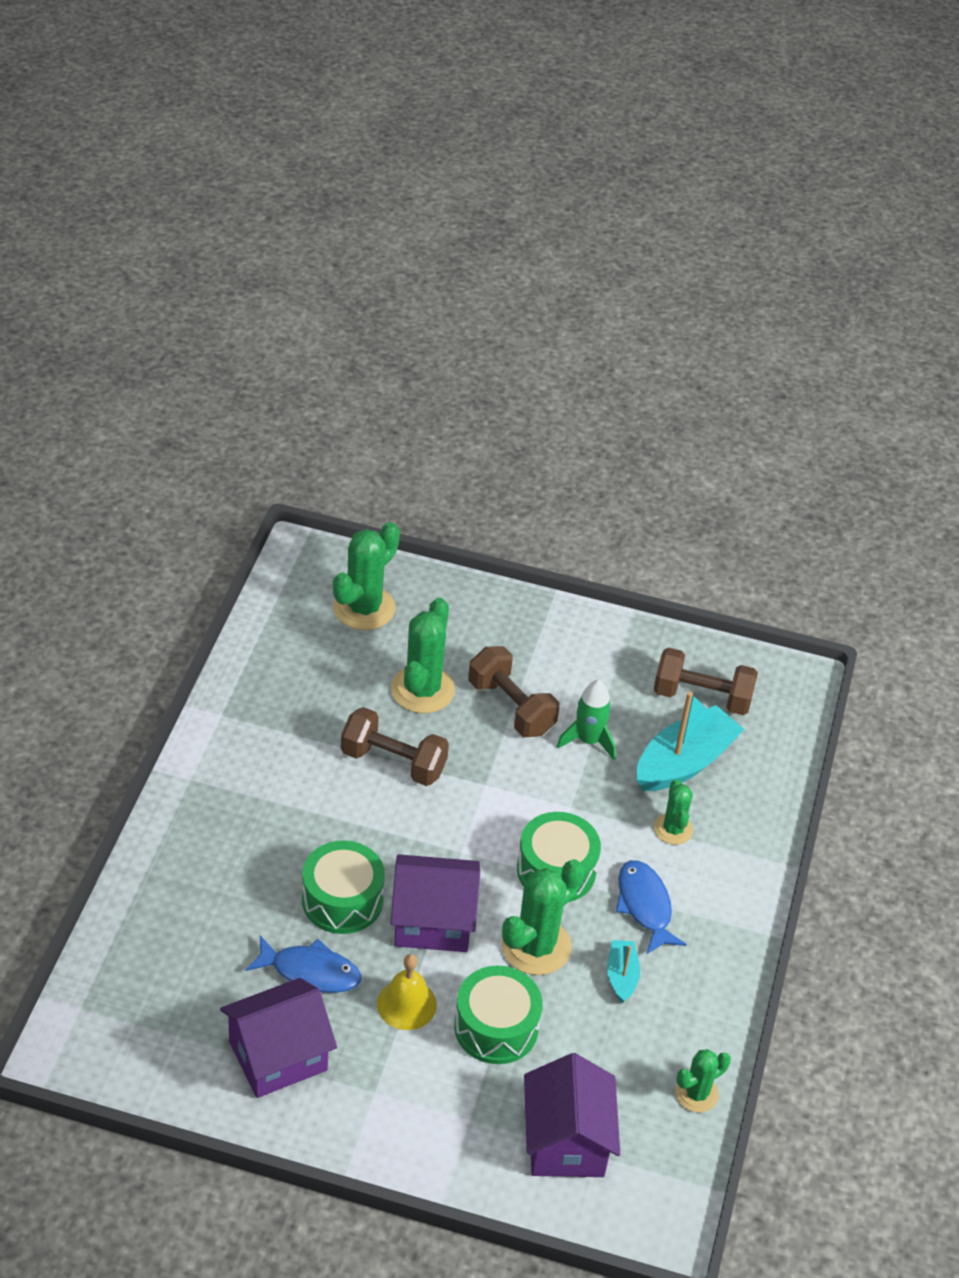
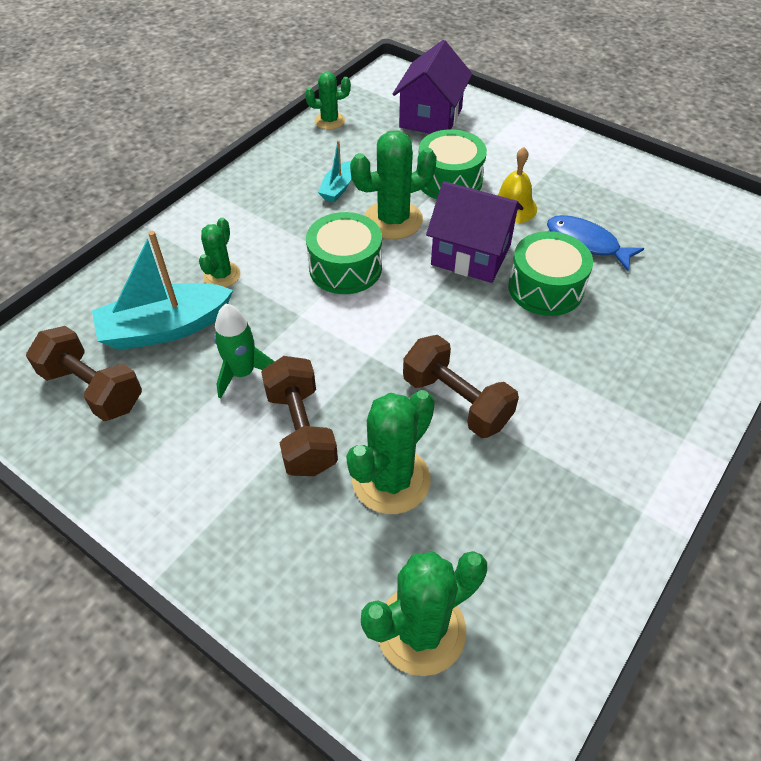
camera: 155 degrees left, 5 degrees up
purple house [220,978,337,1098] -> none
blue fish [616,860,687,954] -> none

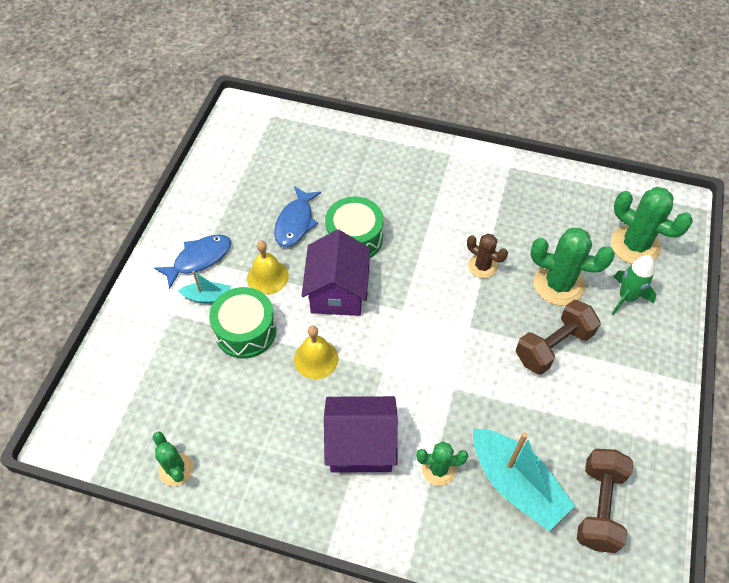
camera: 110 degrees left, 5 degrees up
green rocket [214,304,275,399] -> green rocket moved to [612,255,656,315]
green drum [306,212,382,294] -> none
turquoise boat [318,140,352,202] -> turquoise boat moved to [178,271,231,304]
green cactus [350,131,437,239] -> yellow bell [294,326,338,379]
purple house [393,40,473,134] -> purple house moved to [324,396,398,473]
brown dumbbell [403,335,519,438] -> brown cactus [467,234,508,278]
none -> blue fish [154,234,231,289]

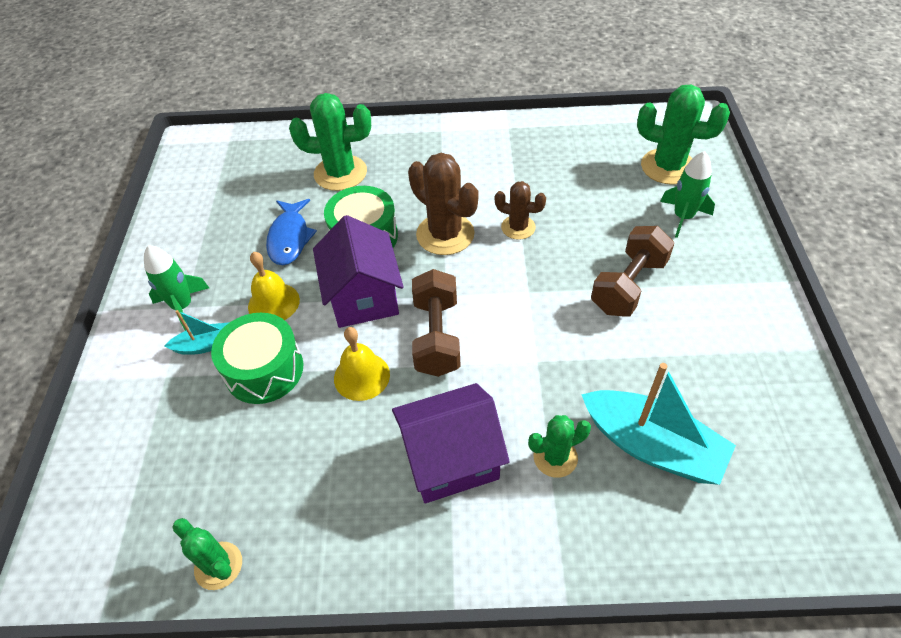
camera: 15 degrees left, 5 degrees down
blue fish [154,234,231,289] -> green rocket [144,245,209,331]
green cactus [530,228,615,306] -> green cactus moved to [289,93,371,191]
brown dumbbell [577,449,633,553] -> brown dumbbell moved to [412,269,461,377]
none -> brown cactus [408,153,478,255]

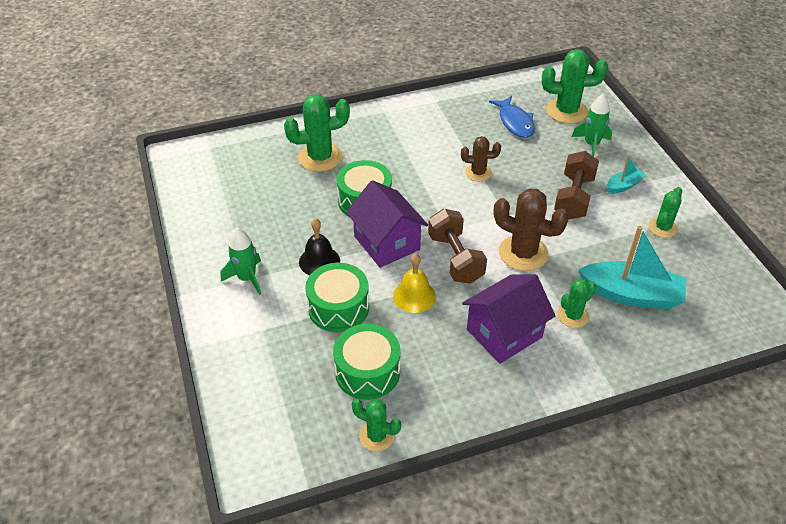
camera: 20 degrees left, 5 degrees down
turquoise boat [165,310,230,355] -> turquoise boat moved to [607,156,646,194]
yellow bell [248,252,300,320] -> black bell [299,218,340,275]
blue fish [266,199,317,265] -> blue fish moved to [489,96,535,138]
brown cactus [408,153,478,255] -> brown cactus moved to [494,188,569,271]
none -> green drum [333,324,400,400]
none -> green cactus [649,187,682,238]

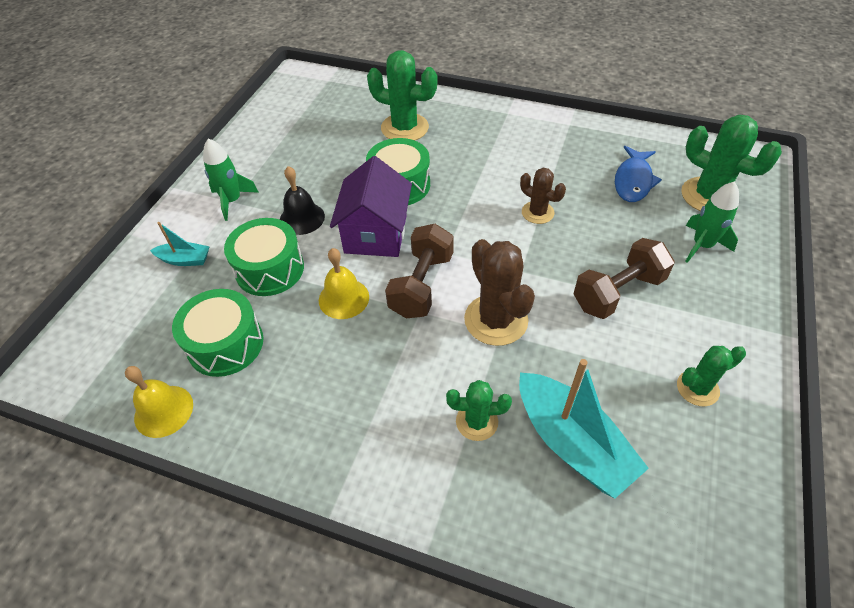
camera: 40 degrees right, 5 degrees up
green cactus [352,399,401,452] -> yellow bell [125,366,193,438]
purple house [462,274,555,364] -> none
turquoise boat [607,156,646,194] -> turquoise boat moved to [150,222,210,266]

